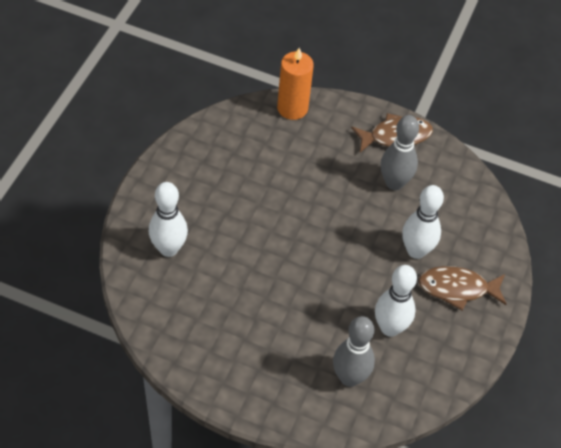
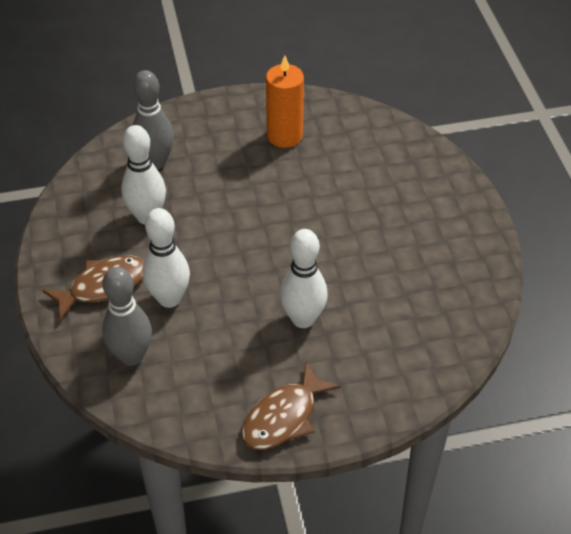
camera: 150 degrees right, 5 degrees down
white bowling pin [149,182,188,257] -> white bowling pin moved to [280,229,328,328]
orange candle [277,48,314,120] -> orange candle moved to [266,55,304,148]
grey bowling pin [381,115,419,190] -> grey bowling pin moved to [102,267,152,366]

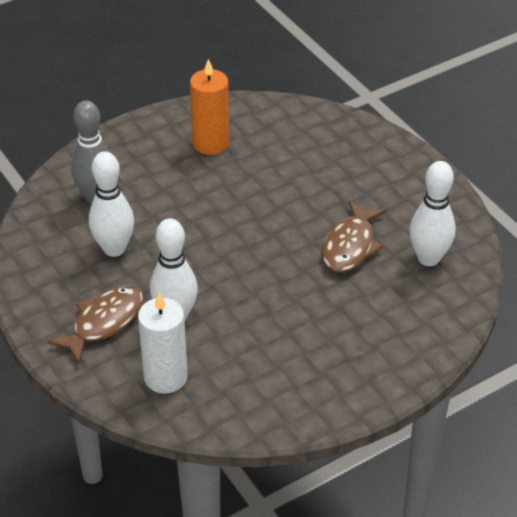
camera: 20 degrees left, 5 degrees down
grey bowling pin [102,267,152,366] -> white candle [138,292,188,394]
brown fish [241,362,340,450] -> brown fish moved to [322,200,387,272]
white bowling pin [280,229,328,328] -> white bowling pin moved to [409,161,456,266]

